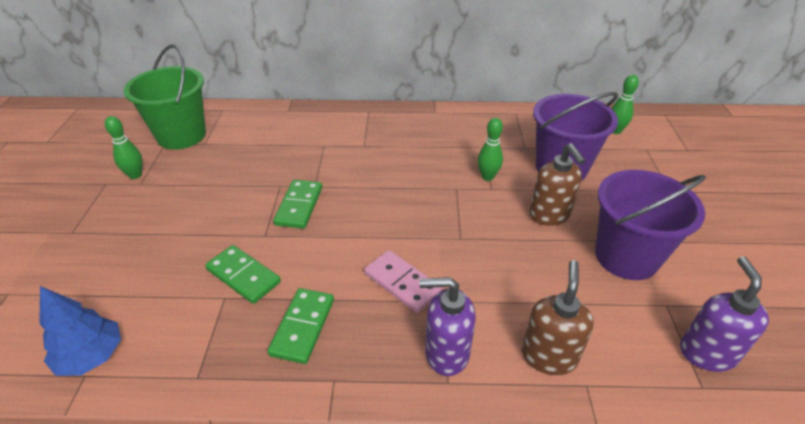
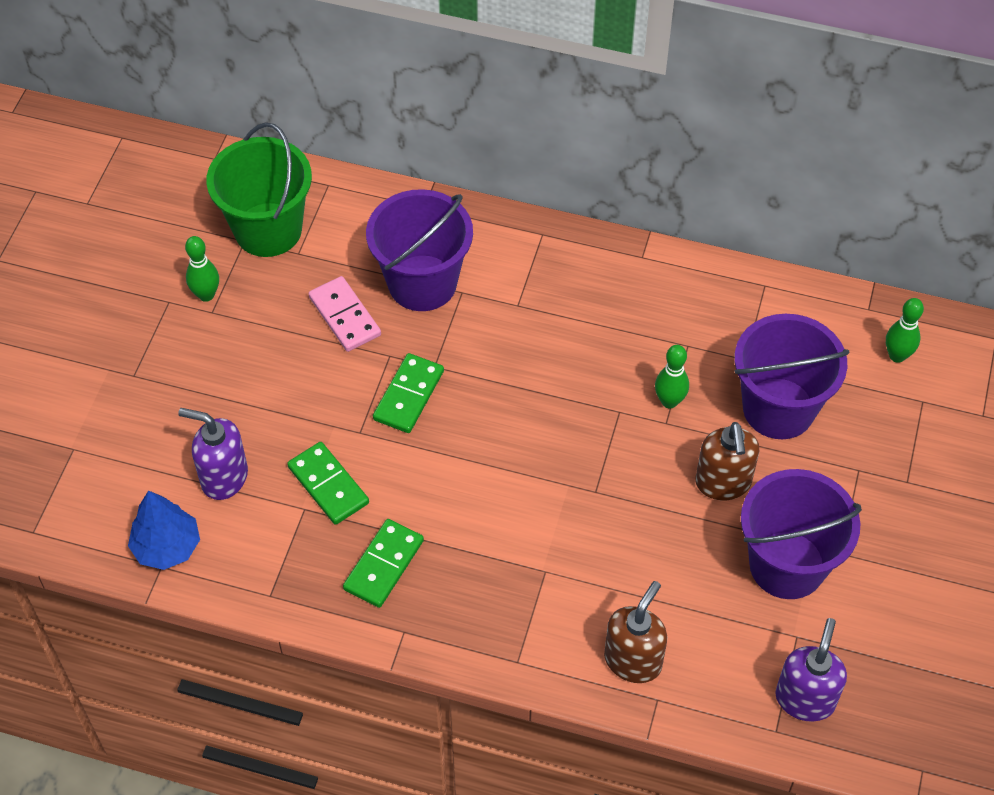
camera: 15 degrees right, 15 degrees up
pink domino [364,250,442,313] -> pink domino moved to [309,276,381,352]
purple soap dispenser [419,277,476,376] -> purple soap dispenser moved to [178,408,248,500]
none -> purple bucket [366,189,473,311]

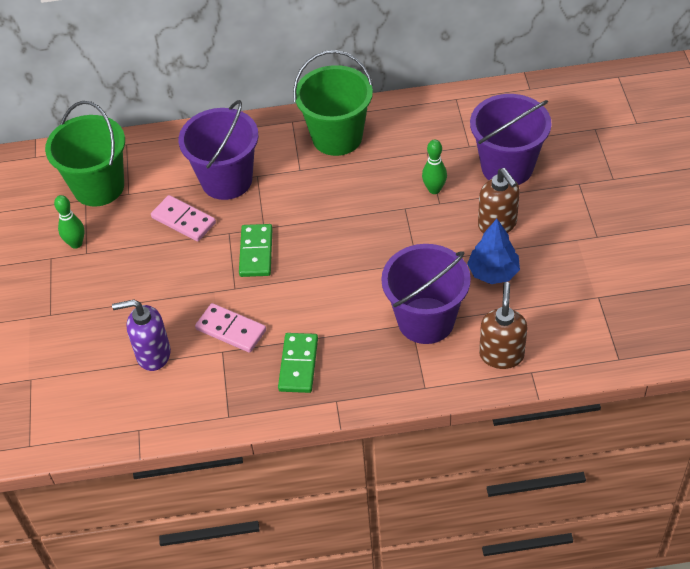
camera: 20 degrees left, 5 degrees down
blue tree [128,491,200,570] -> blue tree moved to [467,219,520,284]
green domino [287,442,369,525] -> pink domino [195,303,266,353]
purple bucket [741,469,862,599] -> purple bucket moved to [381,244,471,344]
purple soap dispenser [776,618,847,722] -> none
green bowling pin [886,298,924,363] -> none
none -> green bucket [293,50,373,156]

